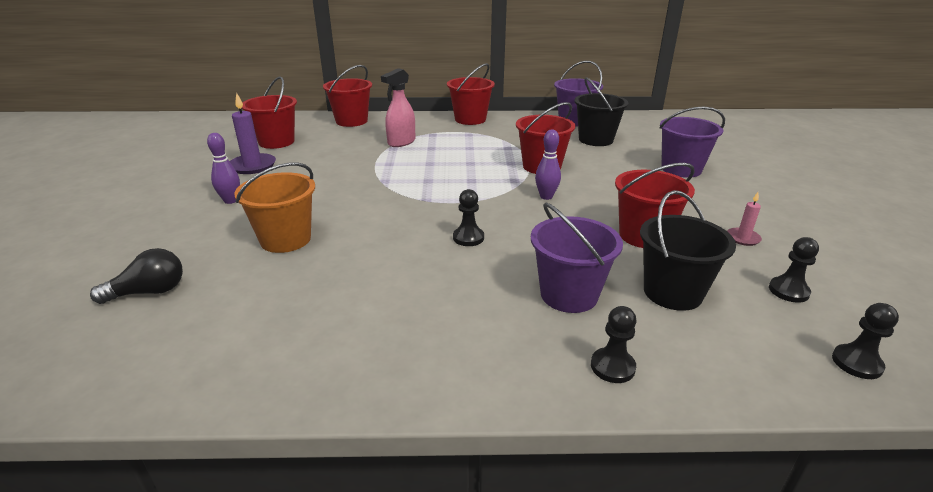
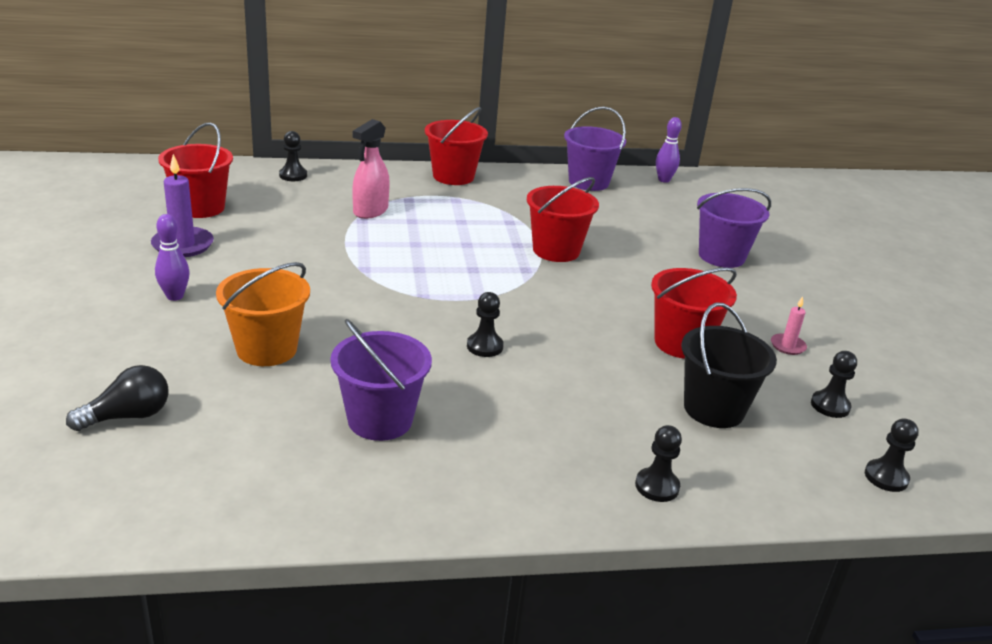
camera: 10 degrees left, 0 degrees up
red bucket [323,65,372,127] -> black pawn [279,131,307,181]
purple bucket [531,202,623,313] -> purple bucket moved to [330,319,432,441]
purple bowling pin [535,129,561,200] -> purple bowling pin moved to [656,117,682,183]
black bucket [574,77,628,146] -> none

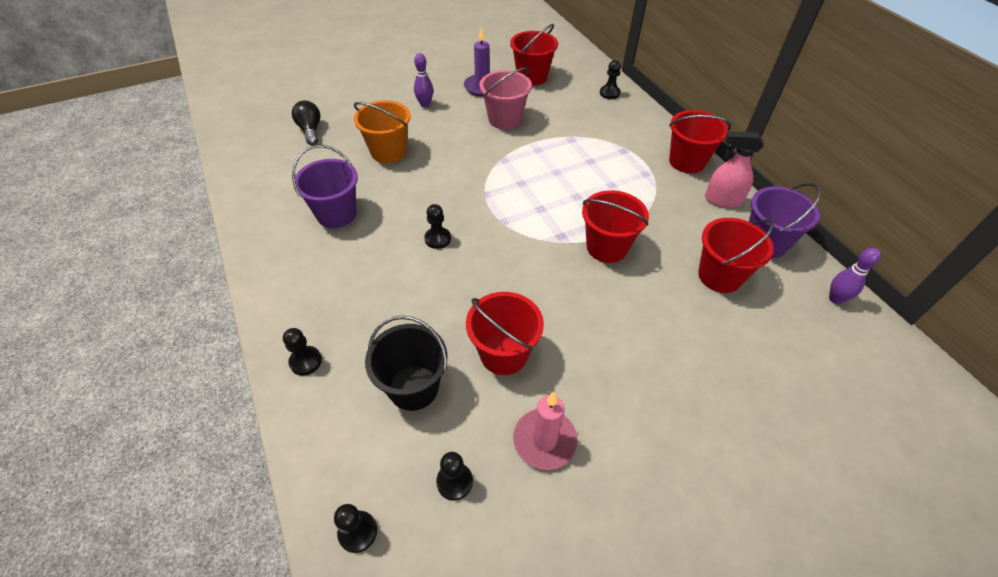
camera: 75 degrees right, 20 degrees up
black light bulb [66,365,168,431] -> black light bulb turned 150 degrees counterclockwise [292,100,320,145]
pink spray bottle [352,119,390,219] -> pink spray bottle moved to [705,131,764,208]
purple bucket [697,188,771,268] -> none
pink candle [771,296,807,355] -> pink candle [513,392,578,470], size x1.80
none -> pink bucket [480,67,532,130]
none -> red bucket [698,218,774,293]

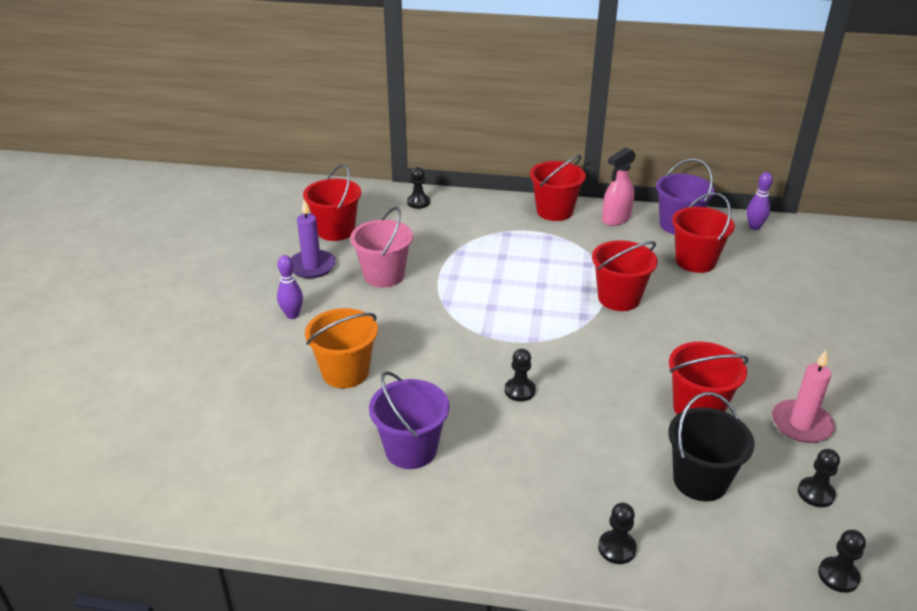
camera: 55 degrees left, 15 degrees down
black light bulb [292,100,320,145] -> none

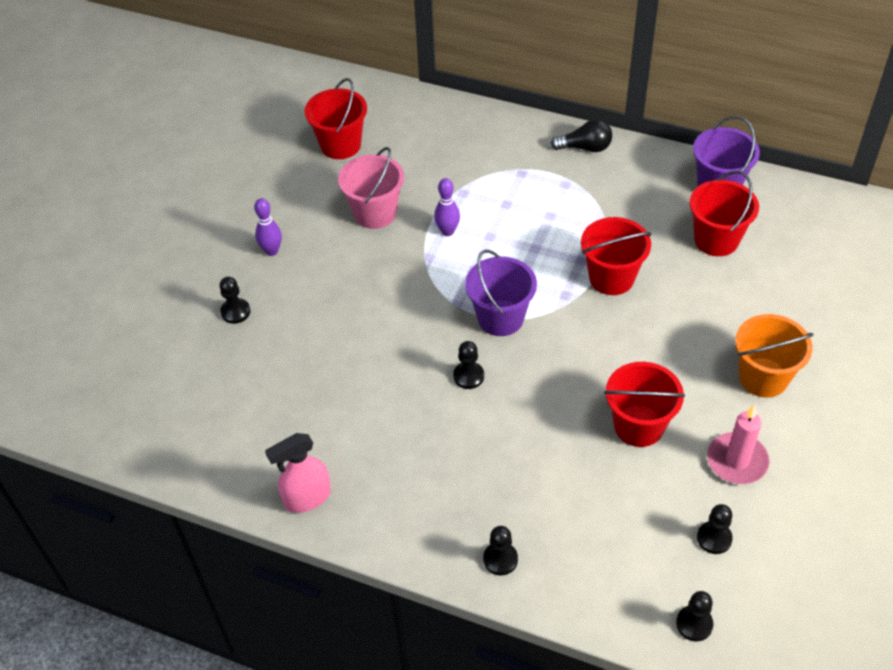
camera: 15 degrees right, 15 degrees up
purple candle [291,200,336,278] -> none
orange bucket [305,308,378,388] -> orange bucket moved to [735,314,814,398]
purple bucket [369,371,449,469] -> purple bucket moved to [465,250,537,336]
black pawn [407,167,430,209] -> black pawn moved to [219,277,250,324]
red bucket [530,155,586,221] -> black light bulb [550,119,612,152]
pink spray bottle [602,147,636,226] -> pink spray bottle moved to [265,433,331,513]
black bucket [668,392,755,501] -> none
purple bowling pin [747,172,773,230] -> purple bowling pin moved to [434,178,460,236]

